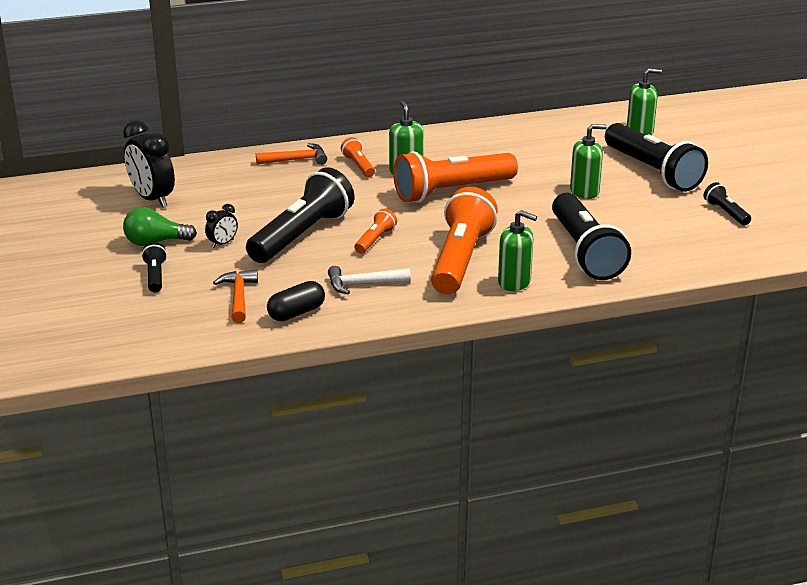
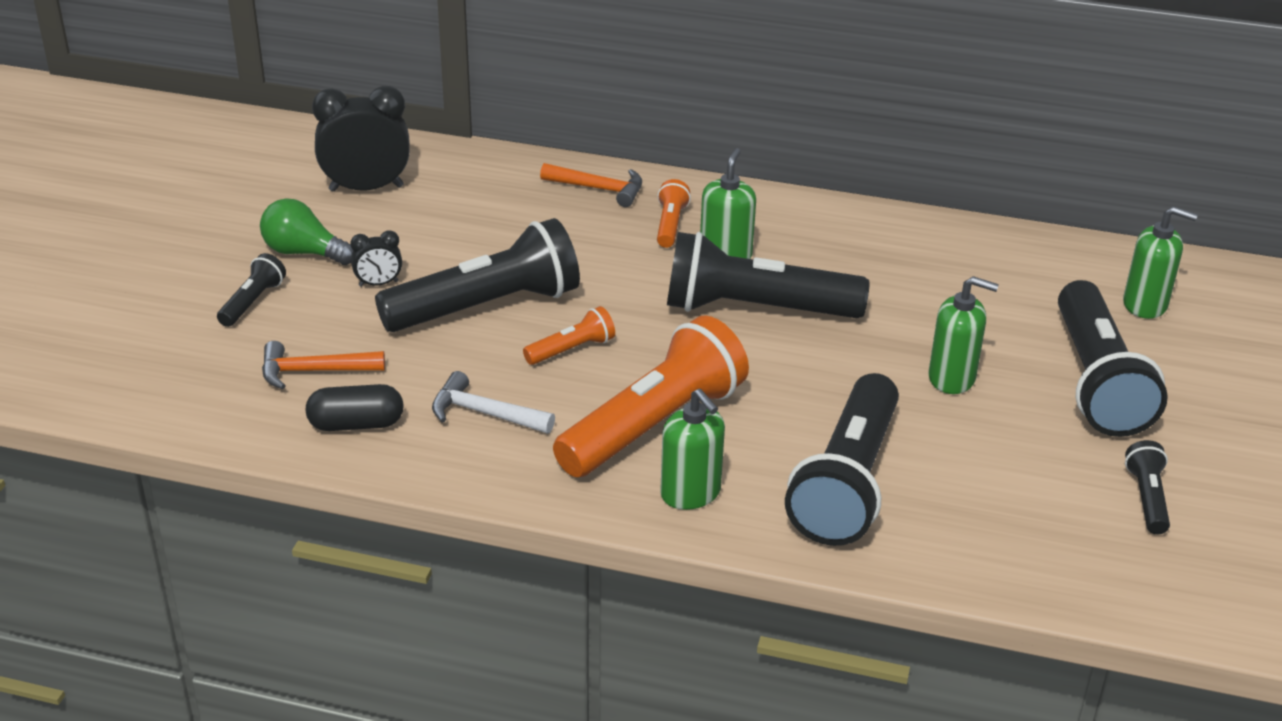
camera: 30 degrees right, 5 degrees up
black clock [123,120,175,208] -> black clock turned 90 degrees clockwise [312,86,410,192]
orange hammer [213,269,258,323] -> orange hammer turned 120 degrees counterclockwise [262,341,385,389]
orange flashlight [393,151,518,203] -> black flashlight [667,232,869,318]

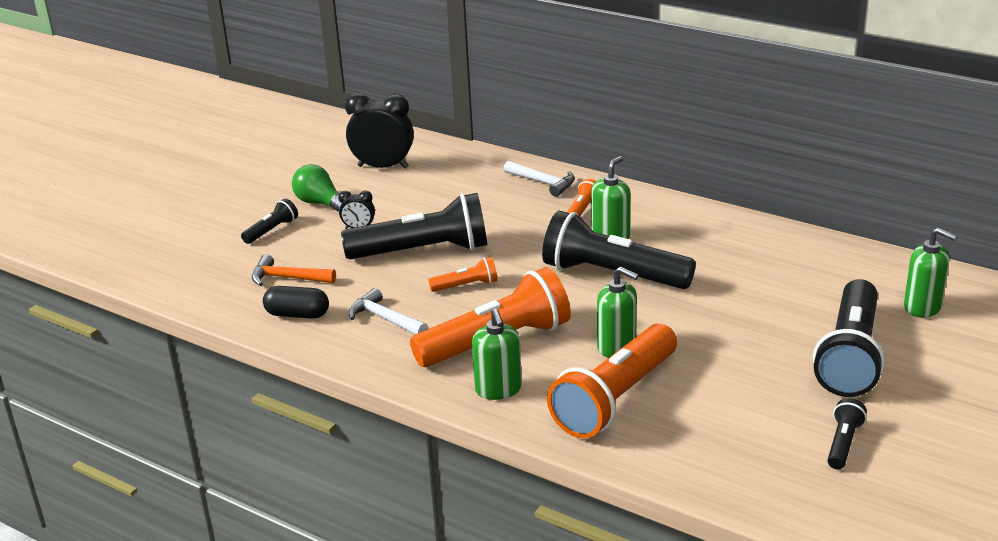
camera: 20 degrees right, 5 degrees down
orange hammer [540,163,642,207] -> white hammer [504,161,575,197]
black flashlight [785,373,899,546] -> orange flashlight [547,324,677,438]
green soap dispenser [928,276,999,394] -> green soap dispenser moved to [597,266,639,358]

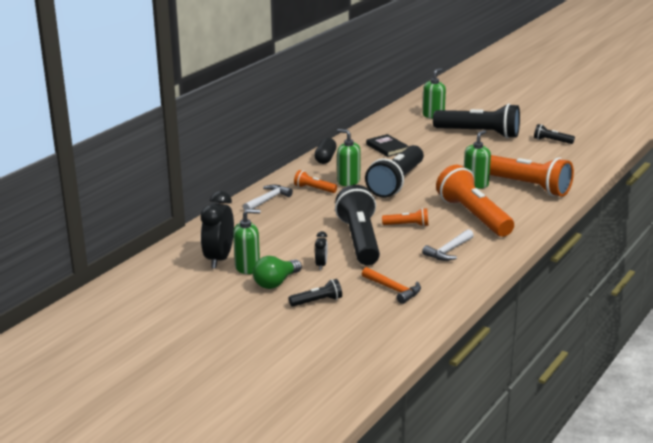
camera: 90 degrees left, 5 degrees down
black flashlight [241,199,298,244] -> black flashlight turned 120 degrees clockwise [289,279,342,307]
orange hammer [252,254,336,286] -> orange hammer turned 60 degrees counterclockwise [362,267,421,304]
black capsule [263,286,329,319] -> black capsule moved to [314,138,337,164]
orange flashlight [428,257,498,292] -> orange flashlight turned 105 degrees clockwise [382,208,428,227]
green soap dispenser [472,309,522,400] -> green soap dispenser moved to [233,209,261,274]
none -> black book [366,134,409,157]

